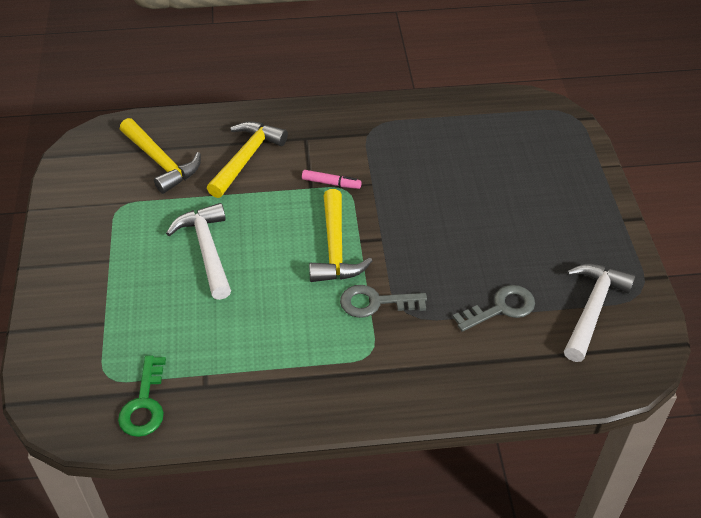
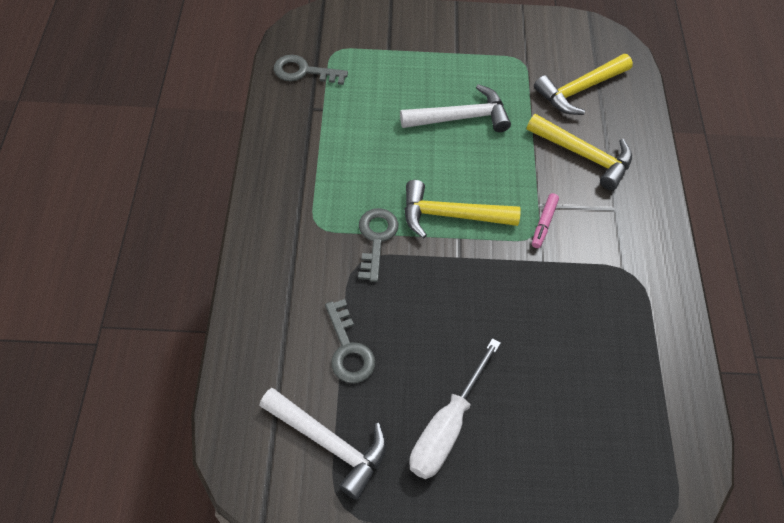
camera: 95 degrees right, 10 degrees up
green key [118,355,166,437] -> grey key [274,55,348,85]
none -> white screwdriver [409,338,501,479]

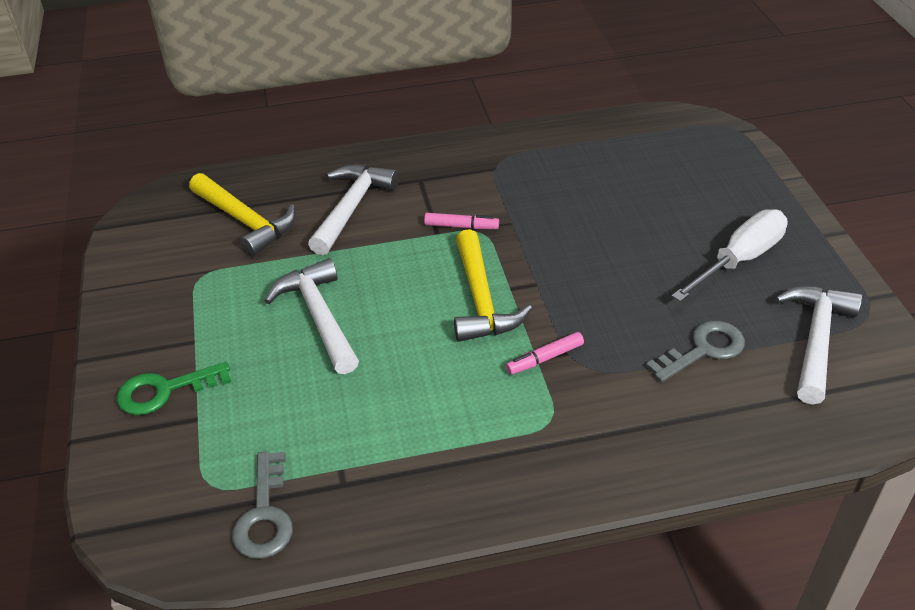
camera: 100 degrees left, 15 degrees down
grey key [358,208,398,282] -> pink marker [506,332,584,375]
white screwdriver [409,338,501,479] -> white screwdriver turned 60 degrees counterclockwise [672,209,788,302]
yellow hammer [527,114,632,190] -> white hammer [308,164,399,255]
none -> green key [117,362,231,415]

